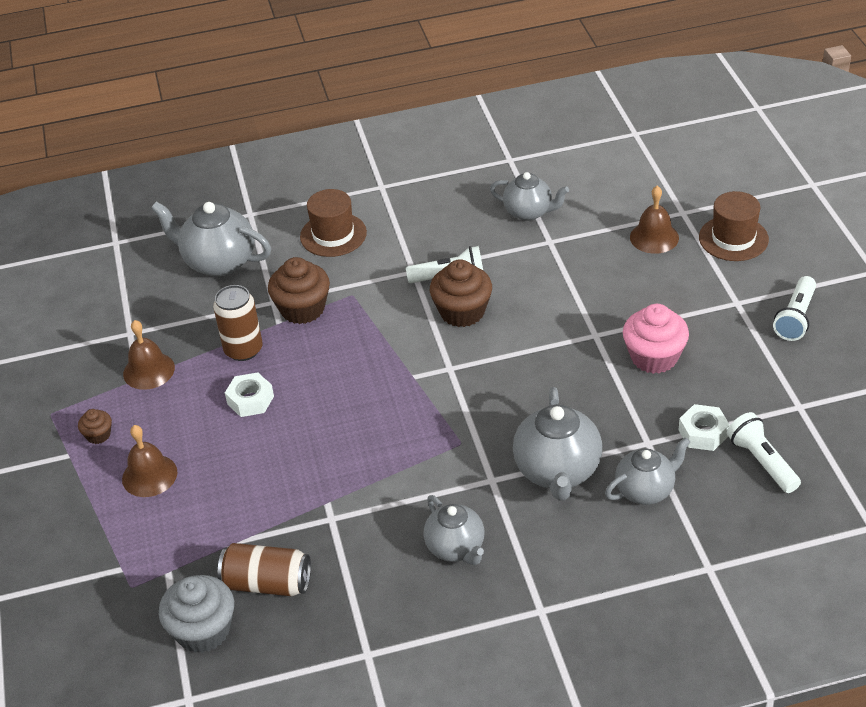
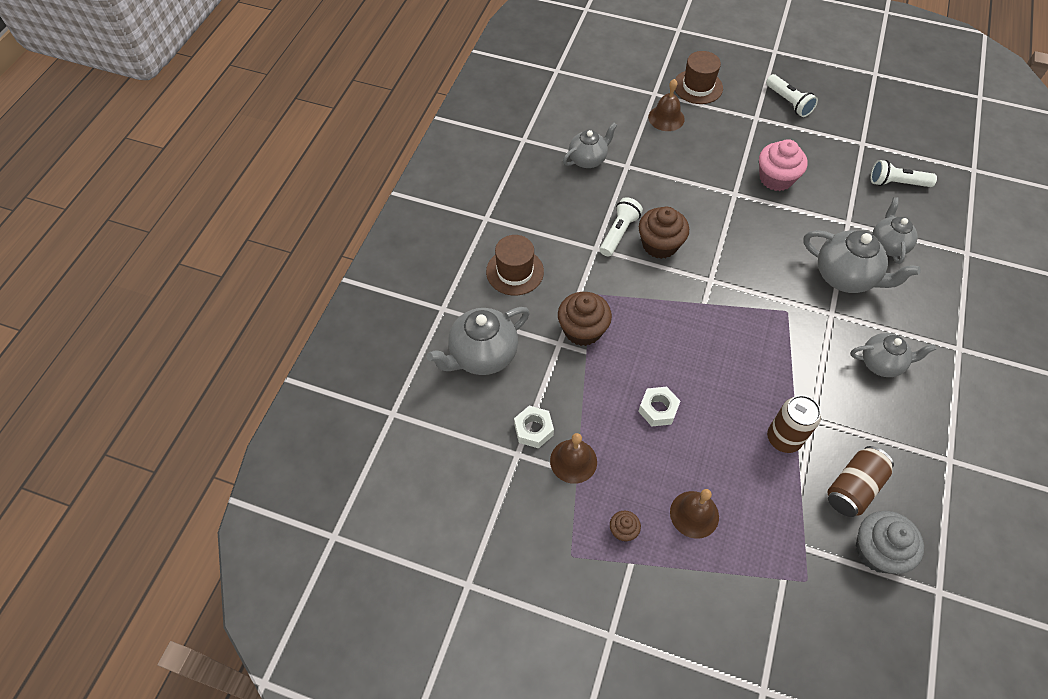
camera: 60 degrees left, 15 degrees up
brown can [213,285,262,361] -> brown can moved to [767,395,821,453]
white nut [679,404,730,451] -> white nut moved to [514,406,554,448]

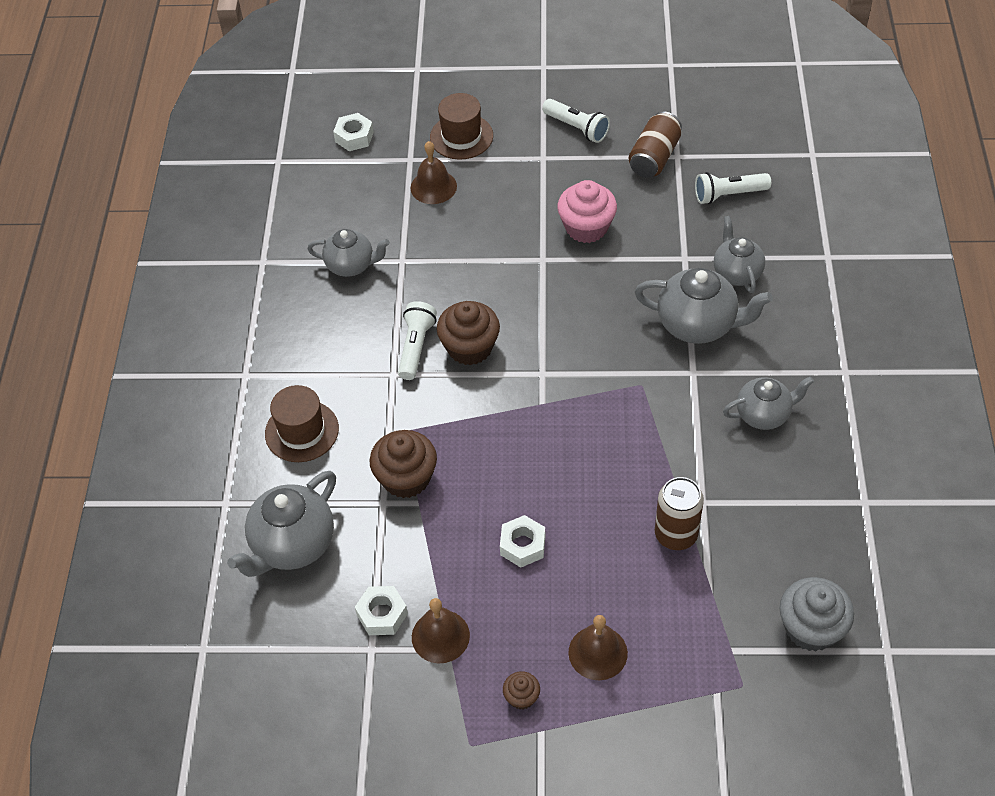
camera: 15 degrees left, 5 degrees down
grey teapot [563,122,617,168] -> grey teapot turned 60 degrees clockwise [307,229,390,277]
brown can [827,446,894,517] -> brown can moved to [629,111,682,178]
none -> white nut [333,113,374,151]

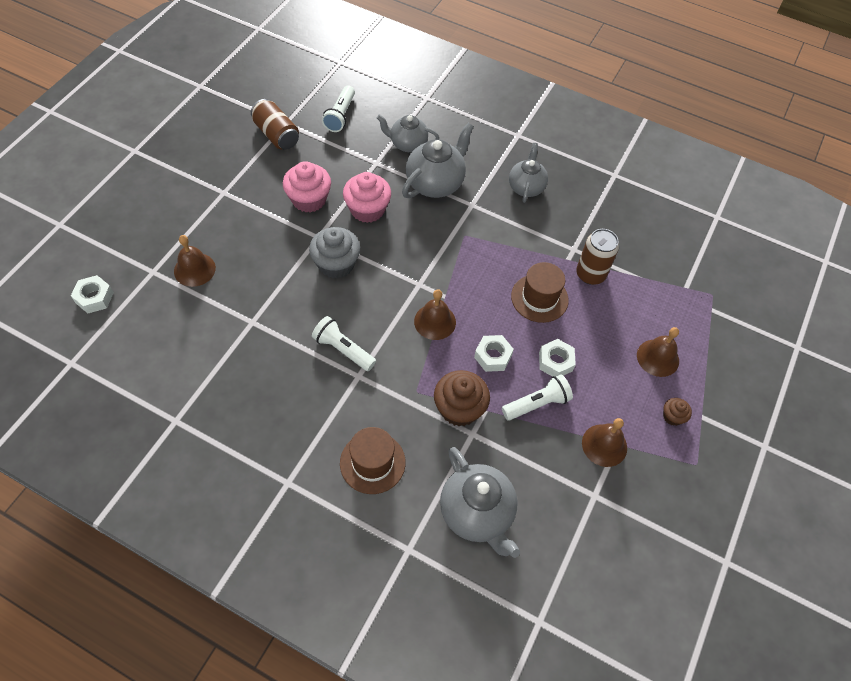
camera: 70 degrees left, 5 degrees up
grey teapot [307,229,390,277] -> none
white nut [355,586,408,635] -> white nut moved to [474,335,514,372]
brown hat [430,93,493,160] -> brown hat moved to [511,262,569,323]
brown cupcake [437,301,500,365] -> none
white flashlight [542,99,610,143] -> white flashlight moved to [502,374,573,420]
grey cupcake [780,577,854,651] -> grey cupcake moved to [309,227,360,279]
none -> pink cupcake [343,172,391,223]
none -> brown bell [414,289,456,340]

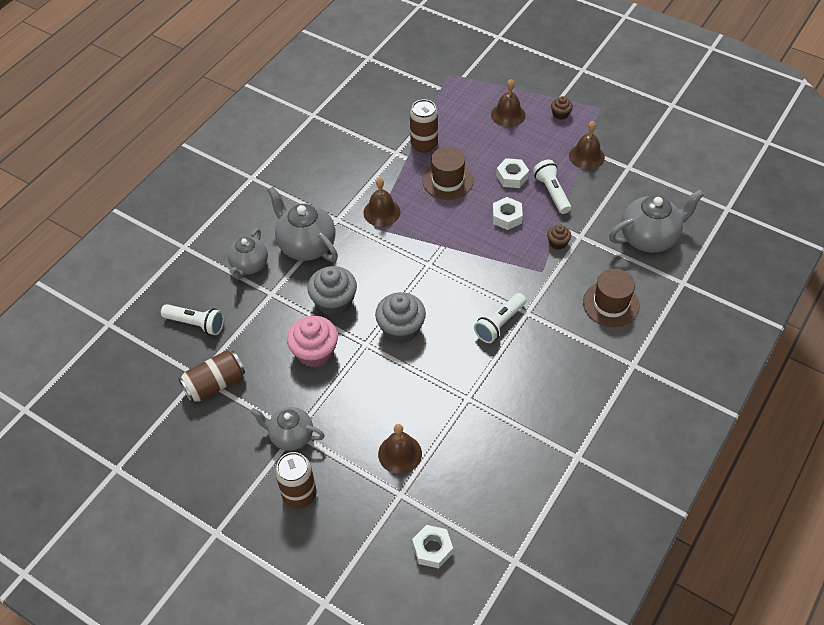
camera: 80 degrees left, 5 degrees down
pink cupcake [343,172,391,223] -> grey cupcake [307,266,357,316]
brown bell [414,289,456,340] -> brown bell moved to [363,178,401,227]
brown cupcake [434,370,490,426] -> brown cupcake [547,225,571,250], size x0.51
grey teapot [509,143,548,203] -> grey teapot moved to [250,407,325,451]
none -> brown can [275,452,317,509]

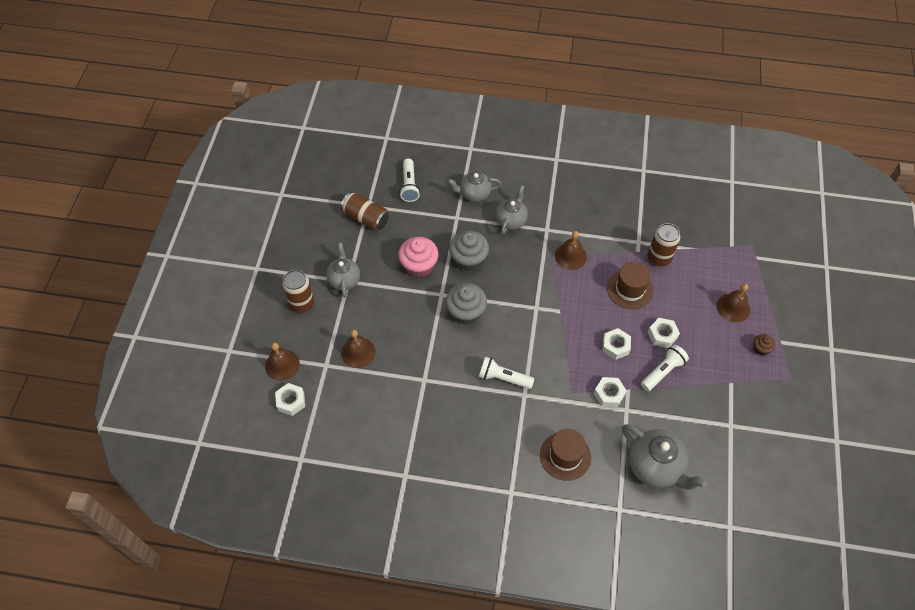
camera: 65 degrees right, 5 degrees up
grey teapot [267,186,338,262] -> grey teapot [495,185,528,234], size x0.66
brown cupcake [547,225,571,250] -> white nut [594,377,627,407]
brown bell [569,121,605,170] -> brown bell moved to [265,343,300,381]

